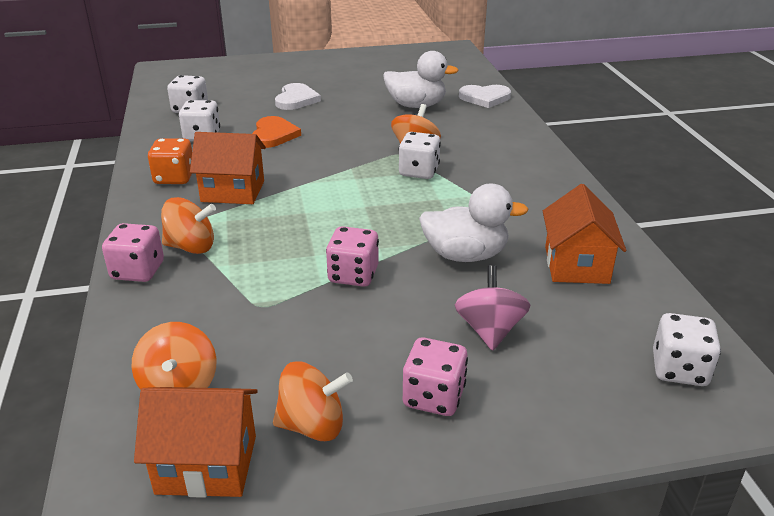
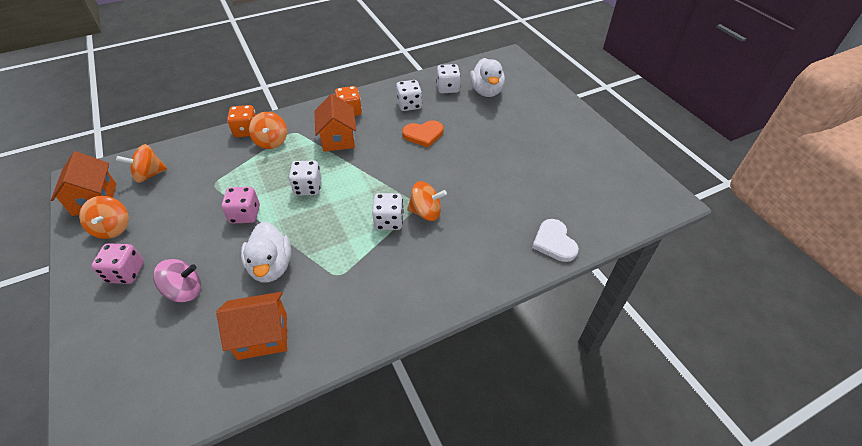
camera: 75 degrees right, 15 degrees up
pink dice [102,223,164,282] -> orange dice [227,105,256,137]
white heart [275,83,321,110] -> none
white duck [383,51,459,108] -> white duck moved to [470,58,505,97]
white dice [653,313,721,386] -> white dice moved to [289,161,322,196]

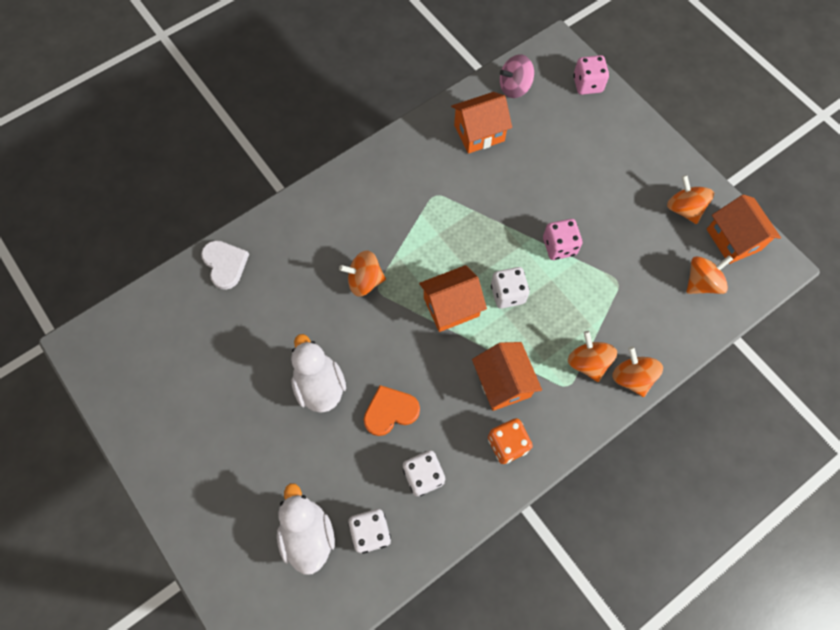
camera: 170 degrees right, 20 degrees up
pink dice [91,243,144,284] -> pink dice moved to [573,55,609,95]
pink spinning top [153,259,201,302] -> pink spinning top moved to [500,55,534,98]
orange dice [227,105,256,137] -> orange spinning top [612,346,663,397]
white duck [241,222,292,282] -> white duck moved to [291,334,346,413]
white dice [372,193,404,230] -> none
none -> orange house [419,265,487,332]

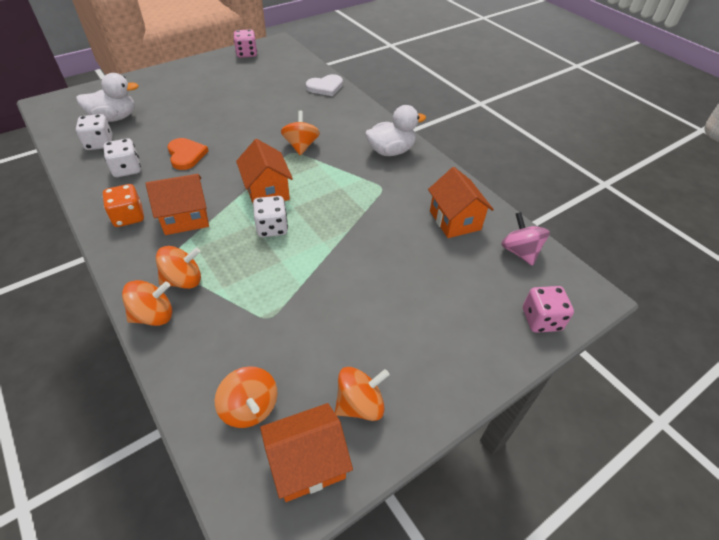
camera: 90 degrees right, 20 degrees down
white duck [291,334,346,413] -> white duck moved to [365,105,426,156]
pink dice [543,219,583,260] -> pink dice moved to [233,29,257,58]

